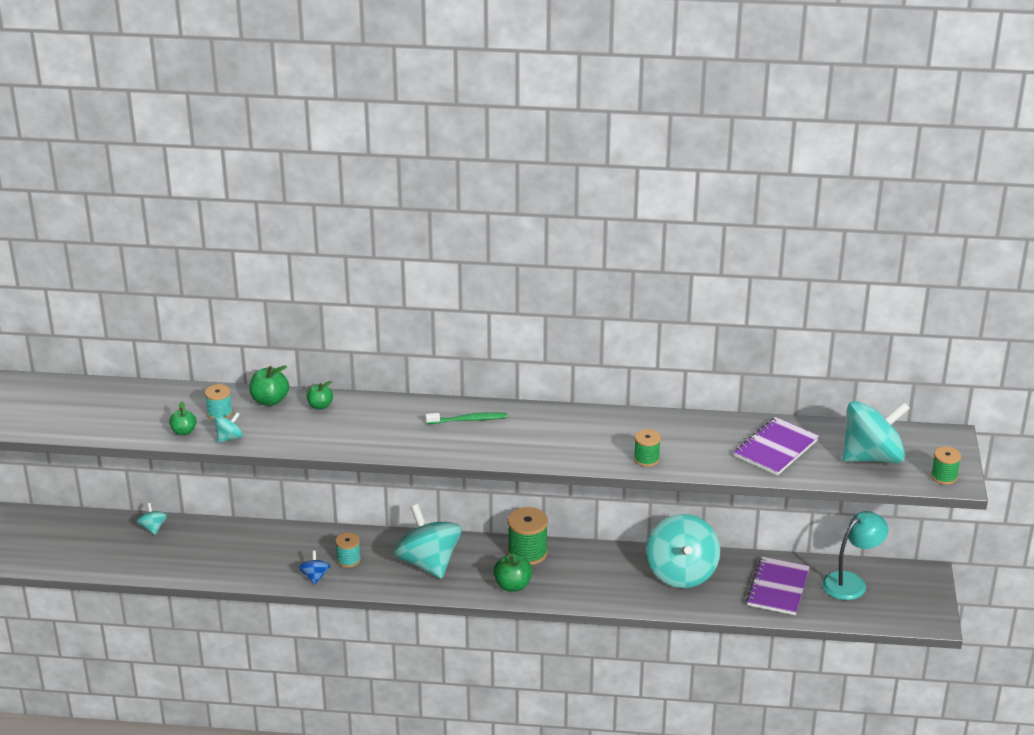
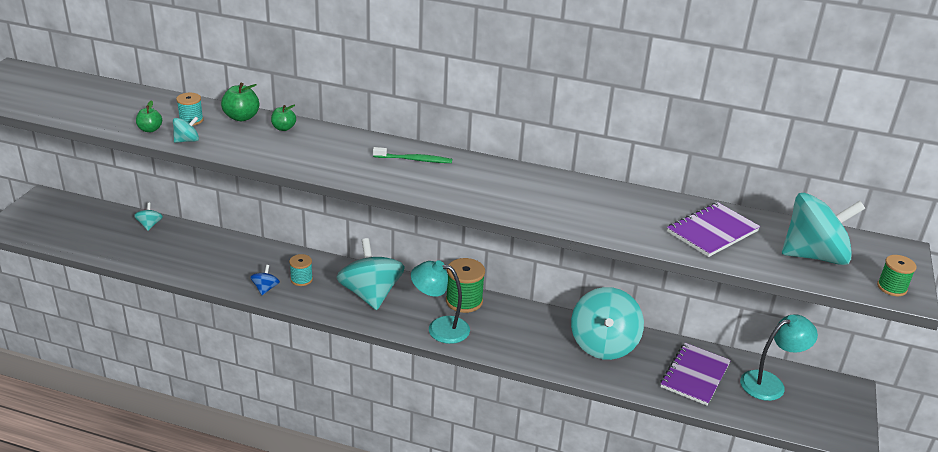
camera: 10 degrees right, 0 degrees up
green apple [493,554,532,592] -> turquoise lamp [411,260,470,344]
green spool [634,429,661,467] -> none

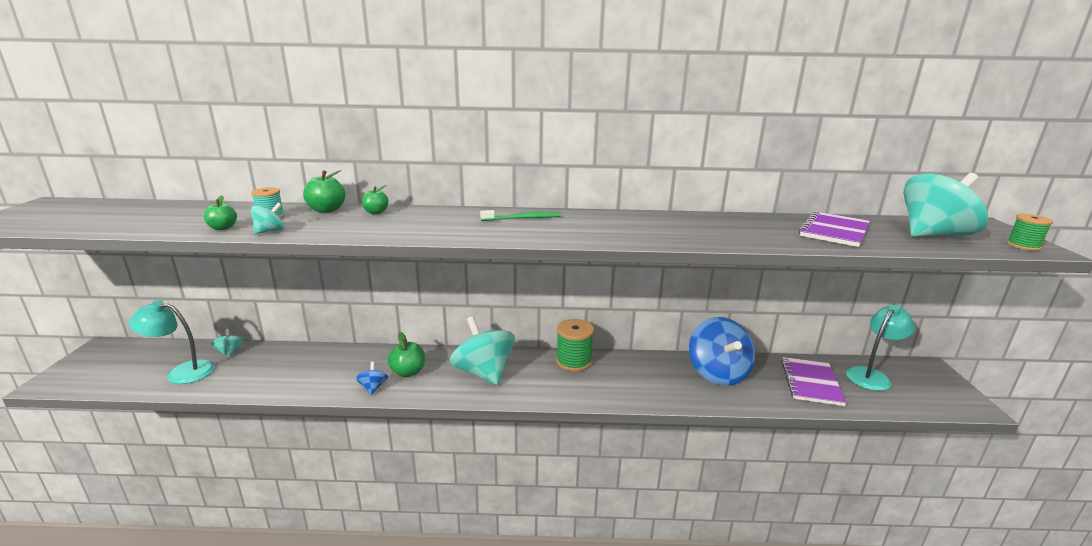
camera: 15 degrees left, 10 degrees down
turquoise spool [289,254,313,286] -> green apple [388,332,425,377]
turquoise lamp [411,260,470,344] -> turquoise lamp moved to [129,301,215,384]
turquoise spinning top [571,287,644,360] -> blue spinning top [689,317,755,386]

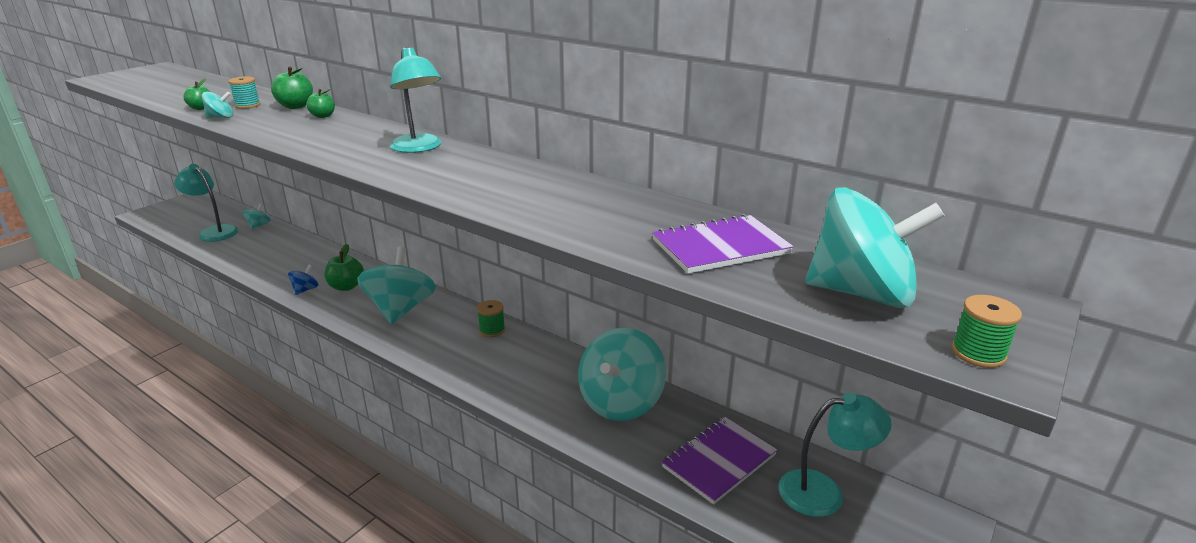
camera: 35 degrees right, 5 degrees up
green toothbrush [480,210,561,221] -> turquoise lamp [390,47,441,153]
green spool [556,319,594,372] -> green spool [477,300,505,337], size x0.60
blue spinning top [689,317,755,386] -> turquoise spinning top [578,328,666,421]

